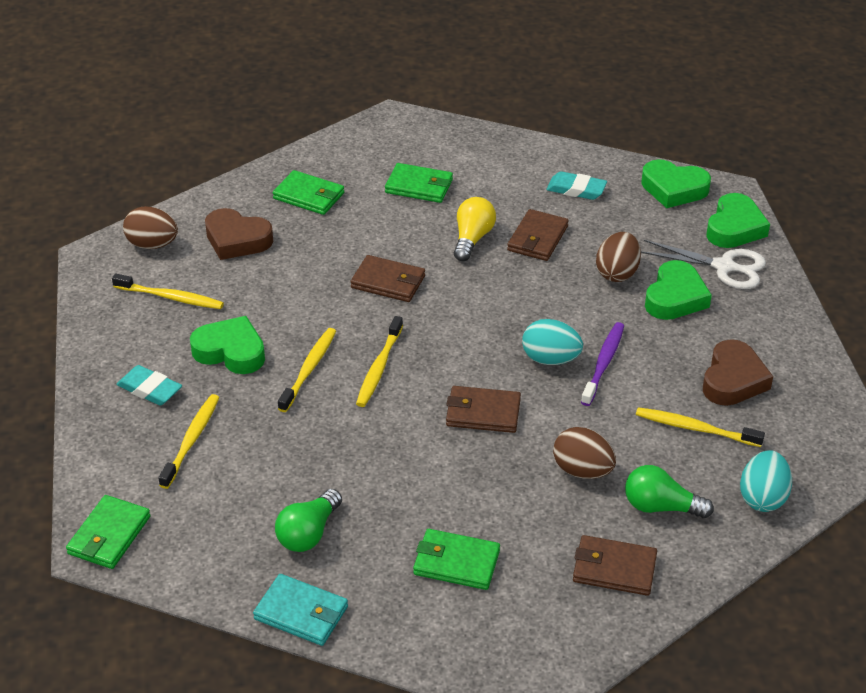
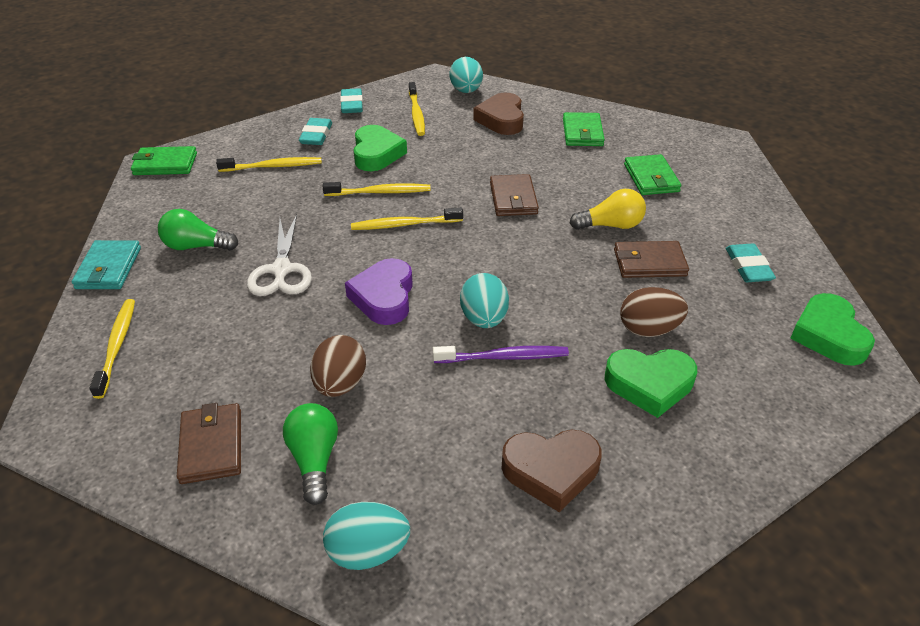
camera: 65 degrees right, 0 degrees up
brown egg [123,206,178,249] -> turquoise egg [449,57,483,93]
green wallet [413,529,500,590] -> none
brown wallet [446,386,521,433] -> purple heart [345,258,413,325]
yellow toothbrush [636,407,765,447] -> yellow toothbrush moved to [89,299,135,399]
white scissors [641,240,766,289] -> white scissors moved to [247,214,312,296]
green heart [706,193,770,248] -> none
none -> turquoise eraser [340,88,363,113]

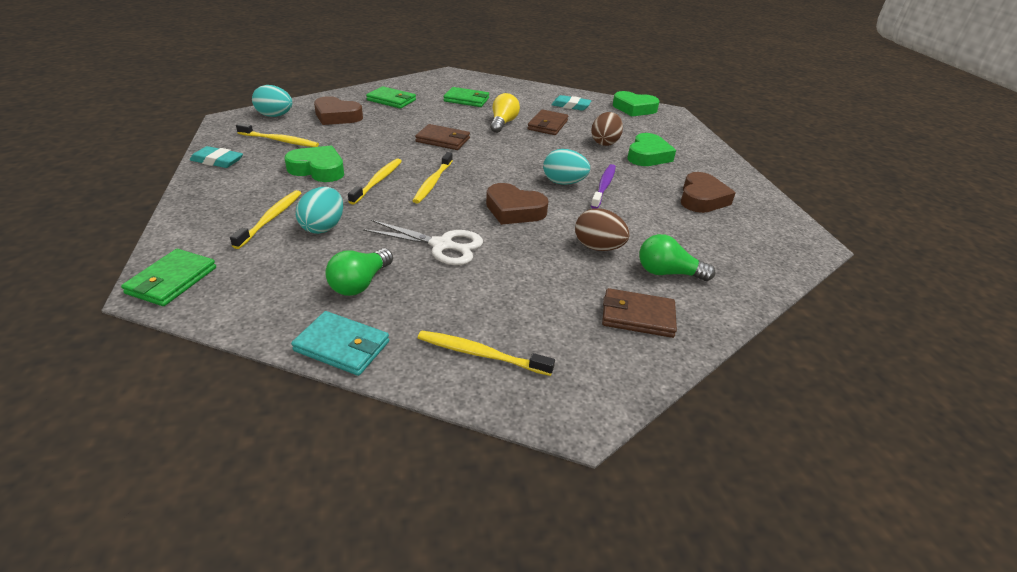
camera: 70 degrees left, 5 degrees down
turquoise eraser [299,118,332,145] -> none
turquoise egg [323,502,410,570] -> turquoise egg moved to [296,187,343,234]
purple heart [345,258,413,325] -> brown heart [486,183,549,225]

